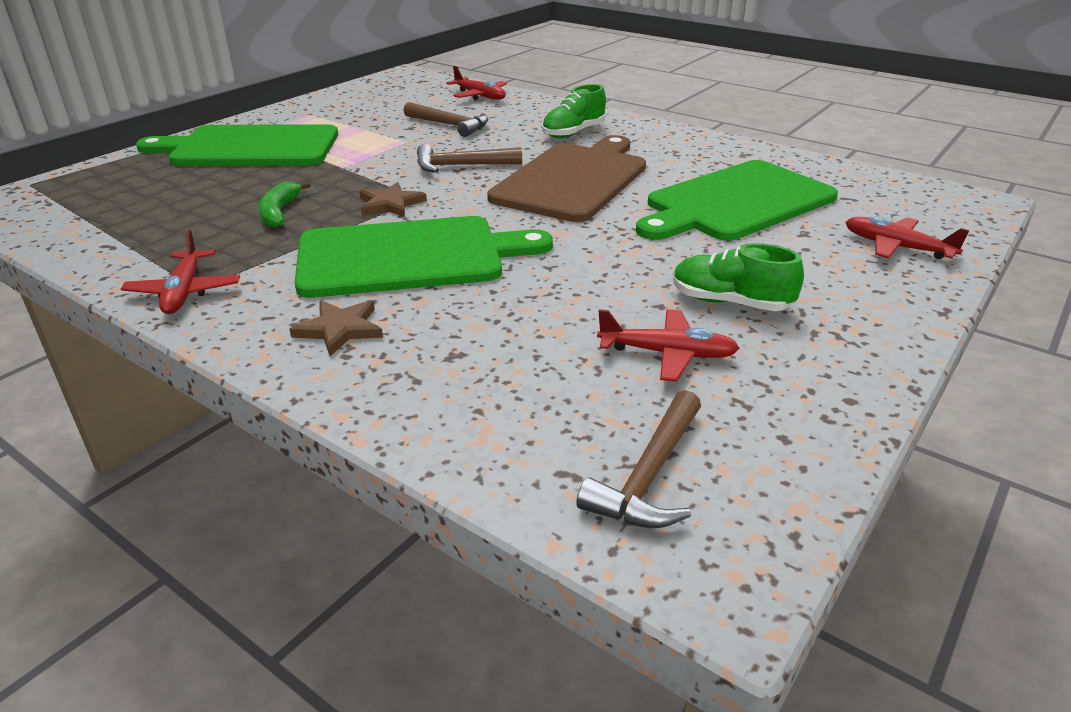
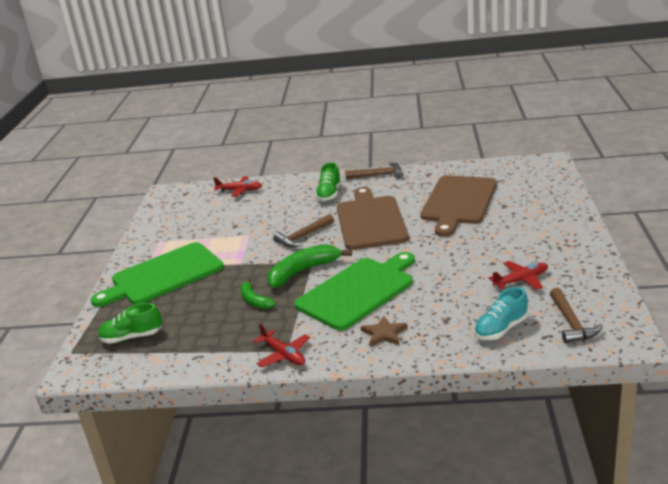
camera: 30 degrees left, 5 degrees down
brown star [359,182,427,217] -> green banana [267,244,352,288]
brown hammer [404,102,488,137] -> brown hammer moved to [345,162,403,179]
green cutting board [636,160,838,241] -> brown cutting board [421,175,497,237]
green shoe [673,243,804,311] -> green shoe moved to [98,303,162,344]
red plane [846,216,969,259] -> none
none -> turquoise shoe [474,287,528,340]

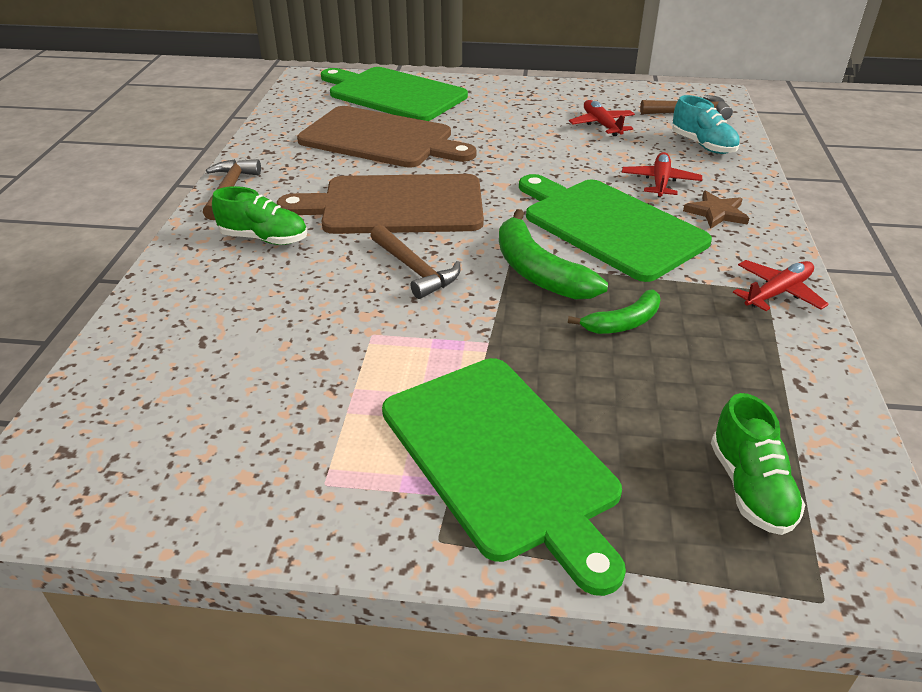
camera: 90 degrees left, 10 degrees up
red plane [213,176,262,197] -> red plane moved to [622,152,702,197]
none -> green cutting board [321,67,468,121]

